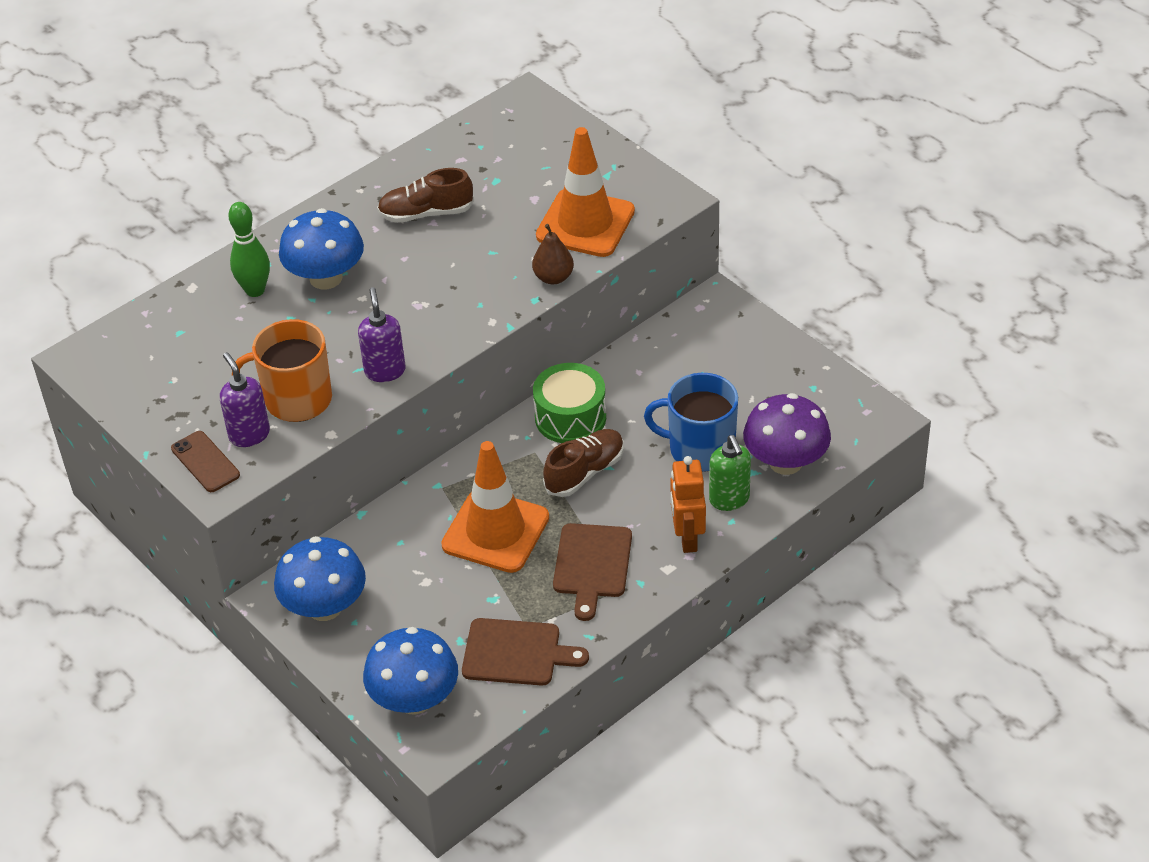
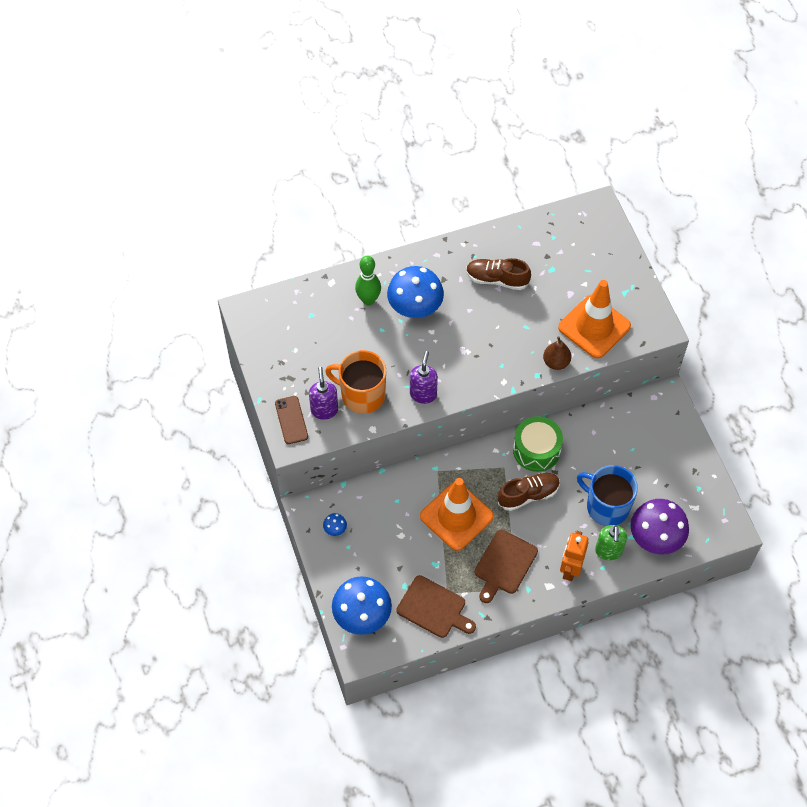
camera: 20 degrees right, 15 degrees up
blue mushroom [274,536,366,621] -> blue mushroom [323,513,347,536], size x0.41

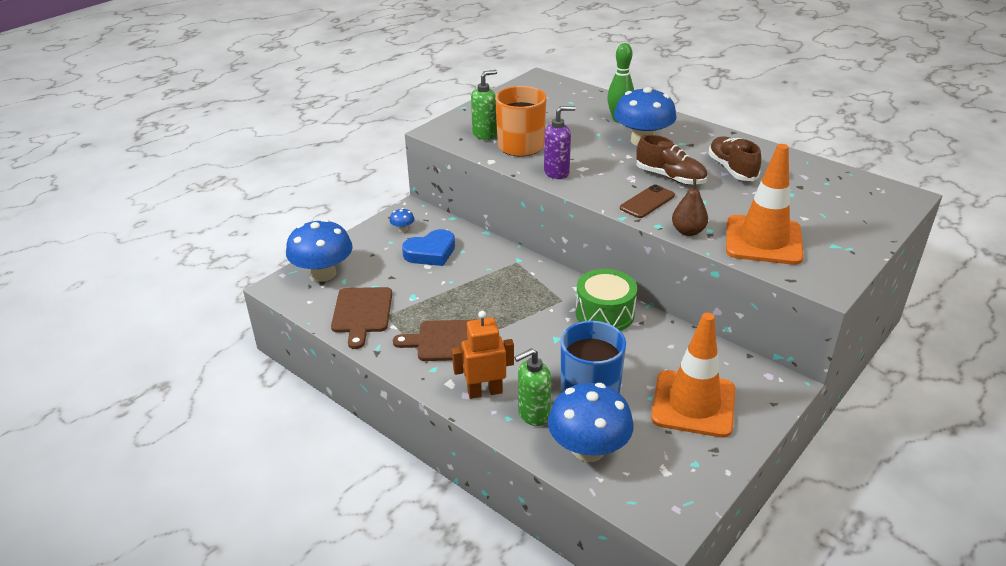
camera: 60 degrees right, 25 degrees down
brown phone [275,396,308,444] -> brown phone moved to [620,184,675,218]
purple soap dispenser [309,367,338,420] -> green soap dispenser [471,70,497,140]
orange traffic cone [420,478,494,551] -> orange traffic cone moved to [651,313,735,438]
brown shoe [498,472,560,511] -> brown shoe moved to [636,135,707,185]
purple mushroom [631,499,689,554] -> blue mushroom [548,383,633,462]
none -> blue heart [402,229,455,266]

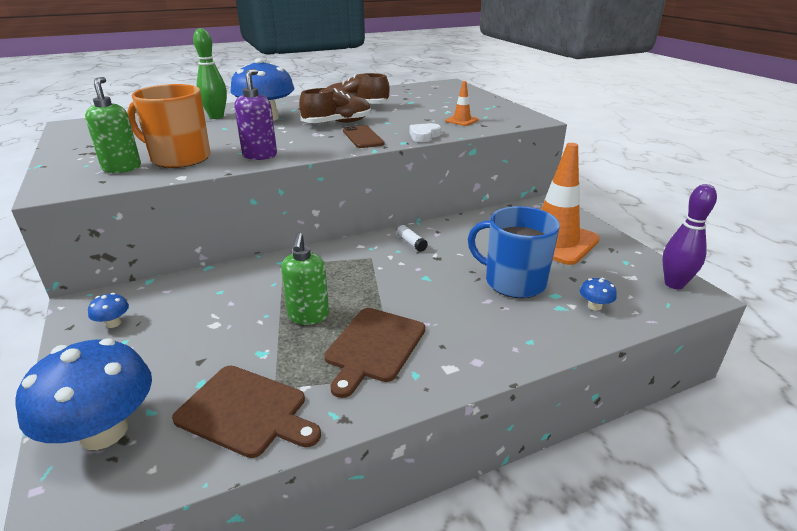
camera: 65 degrees left, 5 degrees down
blue heart [402,229,455,266] -> none
orange robot [452,311,514,399] -> none
green soap dispenser [514,348,551,426] -> green soap dispenser moved to [281,233,329,325]
blue mushroom [548,383,633,462] -> blue mushroom [580,278,617,311], size x0.41
green drum [576,269,637,331] -> white glue stick [397,225,428,252]
brown pear [672,178,708,236] -> white heart [410,123,441,142]
orange traffic cone [726,144,804,265] -> orange traffic cone [445,81,479,126], size x0.43
none -> purple bowling pin [662,184,717,289]

